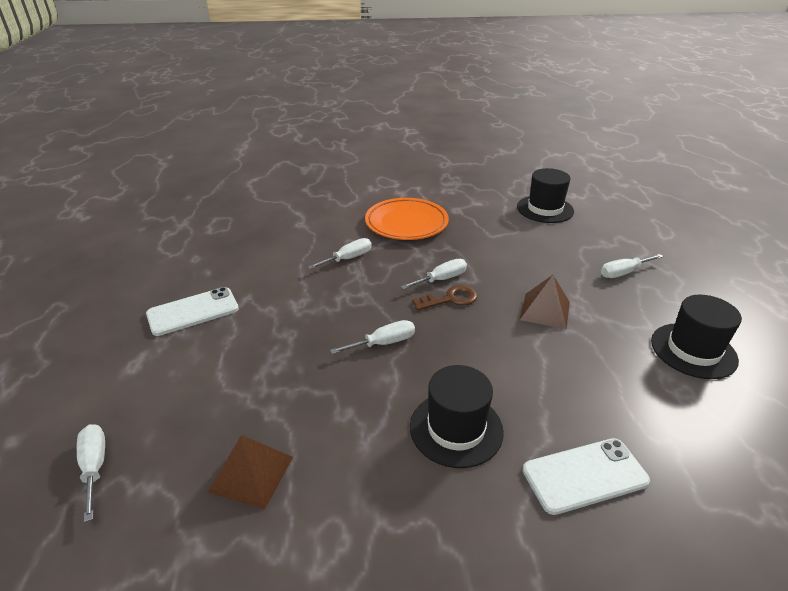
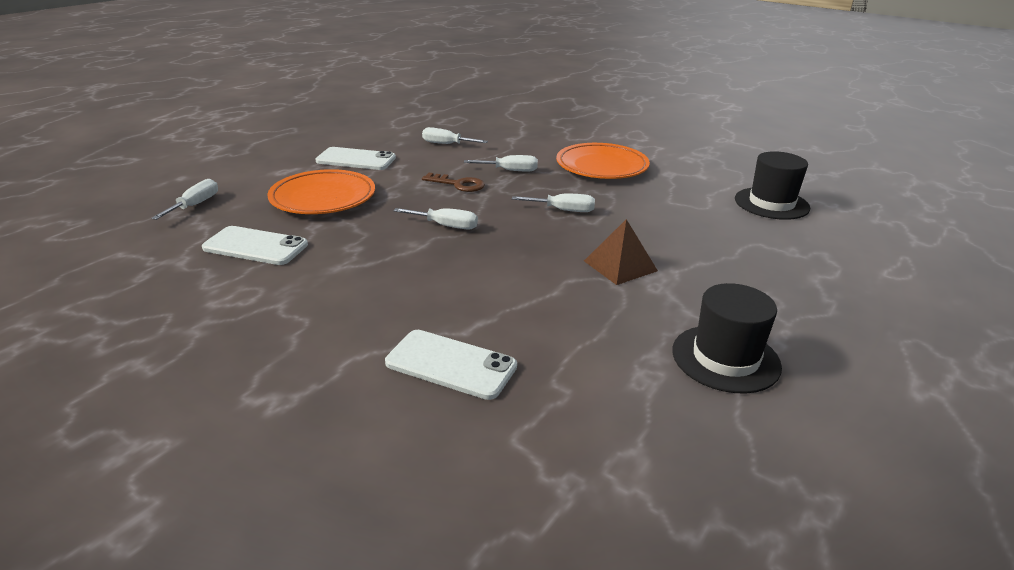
camera: 40 degrees right, 5 degrees down
brown pyramid [208,435,293,509] -> white phone [202,226,308,265]
black hat [410,365,504,468] -> none
brown key [412,285,478,311] -> brown key moved to [422,173,485,192]
white screwdriver [601,254,664,278] -> white screwdriver moved to [422,127,488,144]
none -> orange plate [267,169,375,214]

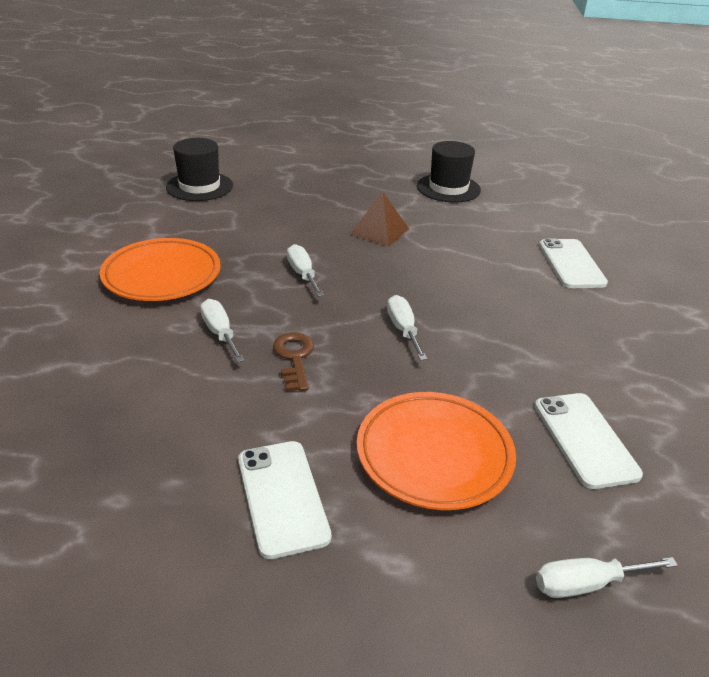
camera: 120 degrees left, 5 degrees up
white screwdriver [422,127,488,144] -> none

